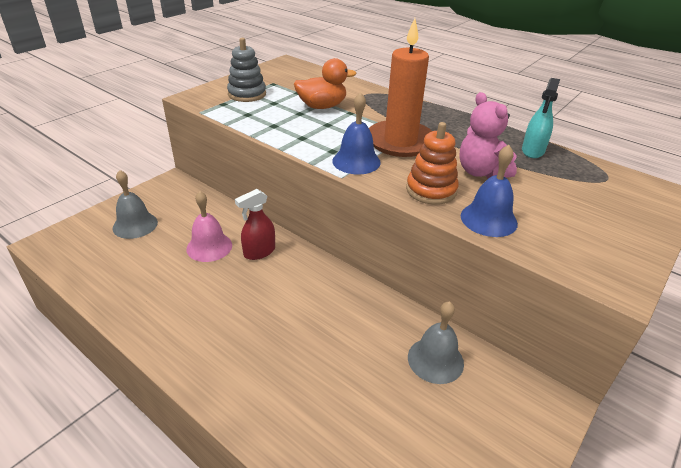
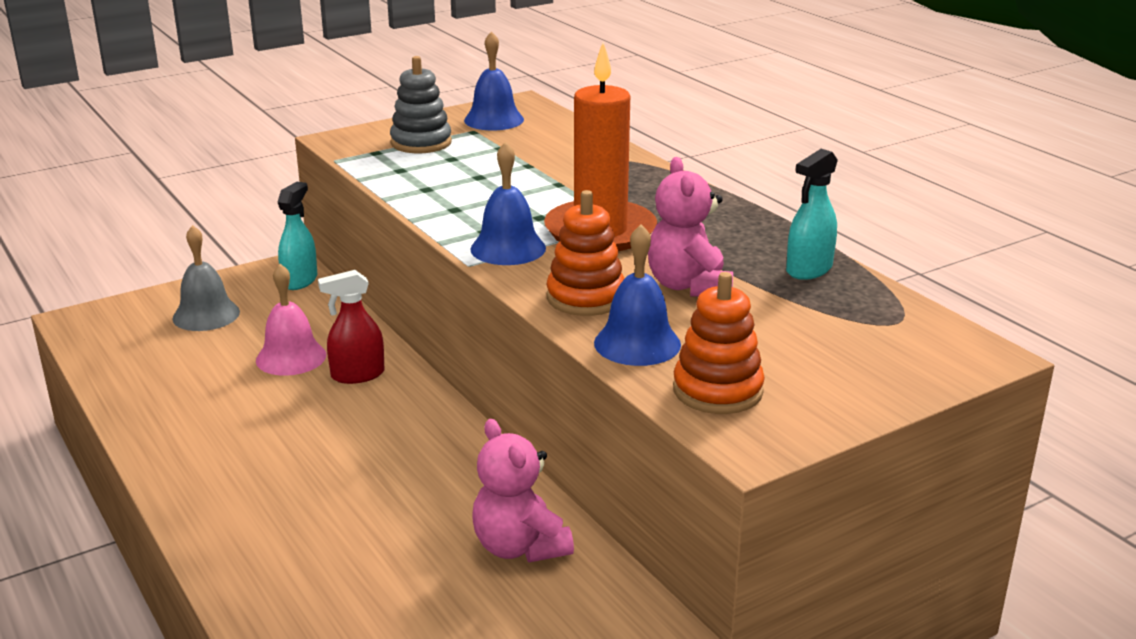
camera: 20 degrees right, 10 degrees down
orange duck [294,58,356,109] -> none
grey bell [408,301,464,384] -> pink teddy bear [472,419,574,562]
none -> turquoise spray bottle [278,182,317,290]
none -> blue bell [464,31,524,130]
none -> orange stacking toy [673,272,765,414]

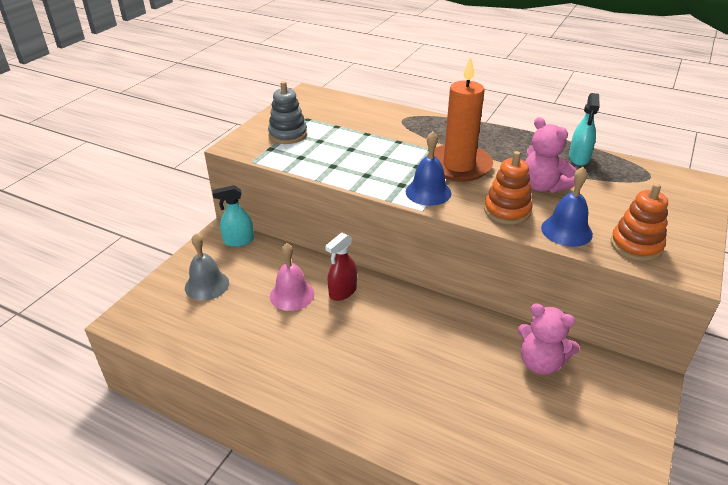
camera: 30 degrees left, 10 degrees up
turquoise spray bottle [278,182,317,290] -> turquoise spray bottle turned 90 degrees counterclockwise [213,185,254,247]
blue bell [464,31,524,130] -> none

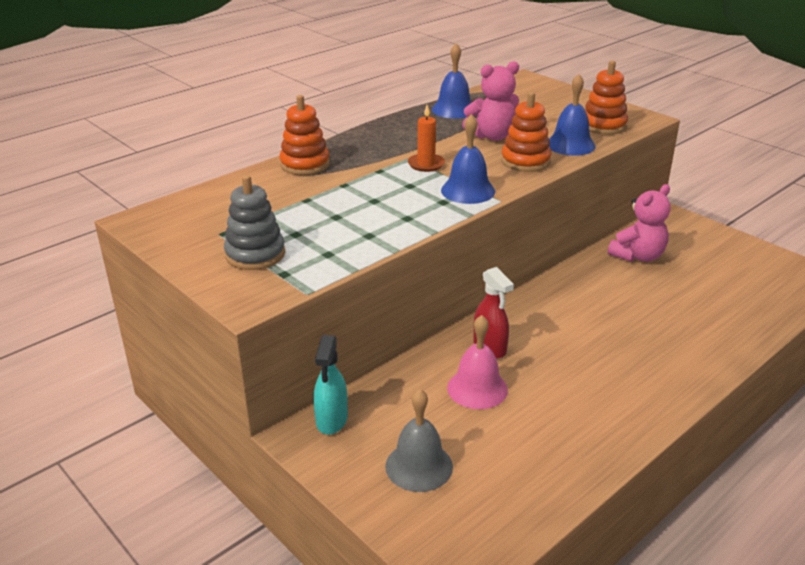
camera: 70 degrees left, 5 degrees down
orange candle [427,56,493,182] -> orange candle [408,105,445,172], size x0.48
turquoise spray bottle [569,93,600,166] -> blue bell [432,44,472,119]
none -> orange stacking toy [279,95,330,175]

